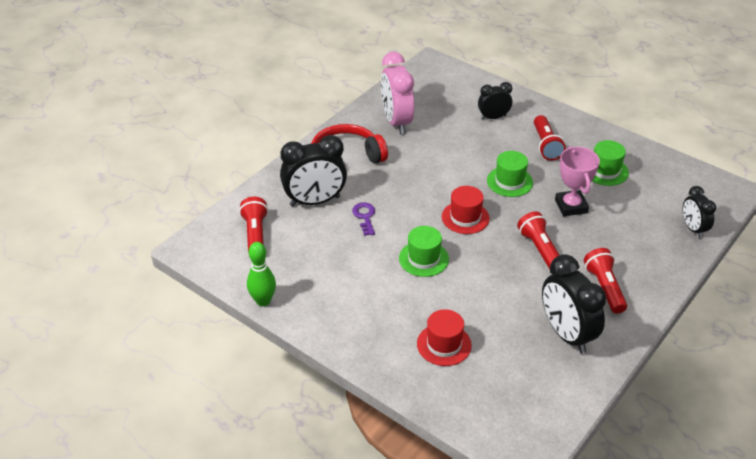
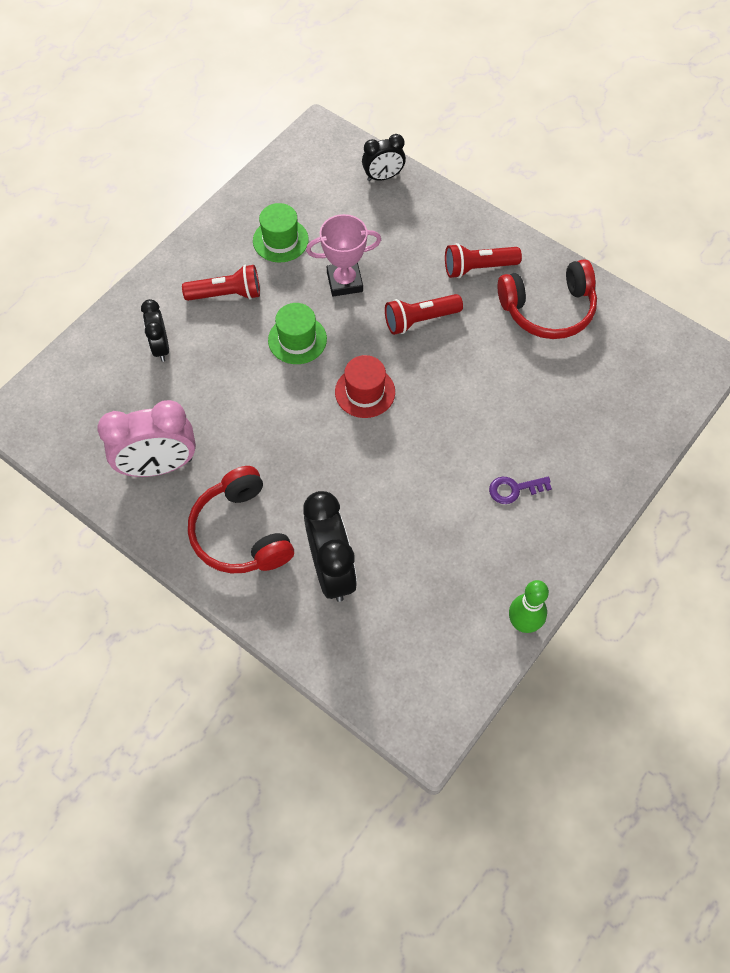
camera: 90 degrees left, 20 degrees up
red flashlight [239,197,268,254] -> none
purple key [352,202,375,236] -> purple key moved to [489,477,552,504]
green hat [399,226,449,277] -> none
red hat [417,309,472,366] -> none
black clock [542,254,606,354] -> red headphones [498,259,597,339]

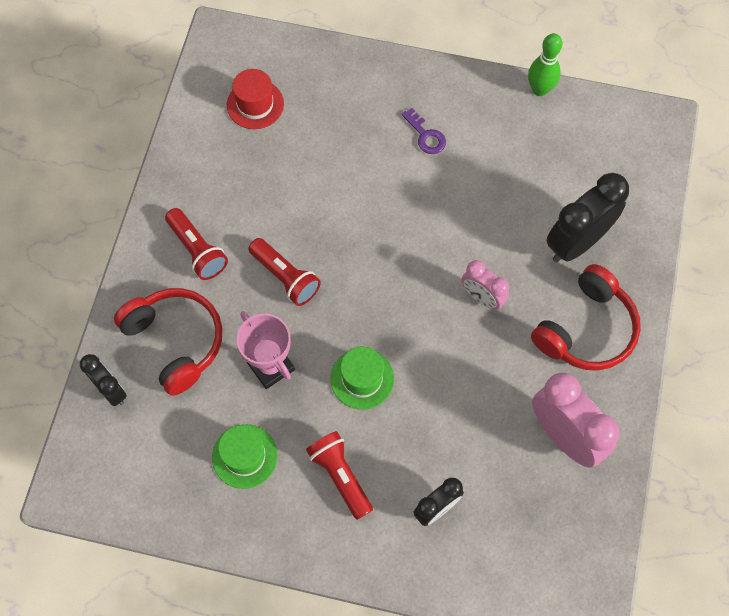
camera: 115 degrees left, 5 degrees up
red hat [335,355,395,418] -> red hat moved to [227,69,284,129]
red headphones [498,259,597,339] -> red headphones moved to [114,288,222,396]
none -> pink clock [462,260,509,310]

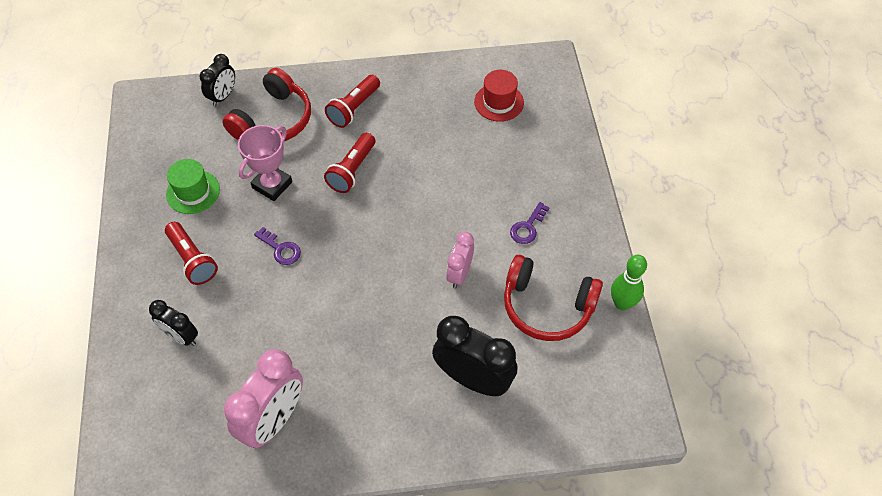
camera: 70 degrees right, 10 degrees down
red flashlight [306,431,373,520] -> red flashlight turned 105 degrees clockwise [165,222,218,285]
green hat [331,347,394,410] -> purple key [254,227,301,265]
pink clock [462,260,509,310] -> pink clock moved to [446,232,474,288]
red headphones [531,264,641,371] -> red headphones moved to [504,255,603,341]

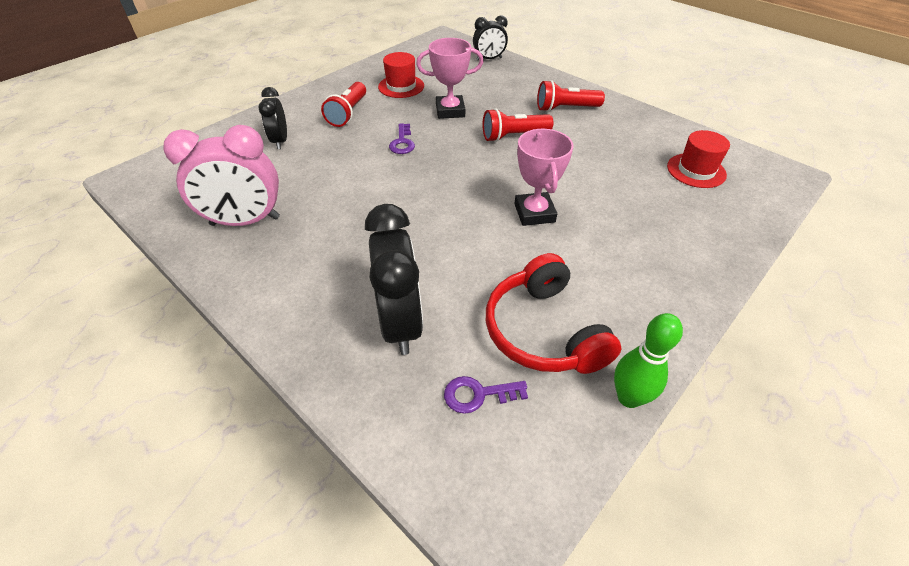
camera: 50 degrees right, 10 degrees down
green hat [166,159,220,214] -> red hat [378,52,424,98]
red headphones [222,68,311,141] -> none
pink clock [446,232,474,288] -> none
purple key [510,202,549,244] -> purple key moved to [444,376,528,414]
none -> pink trophy [514,129,573,226]

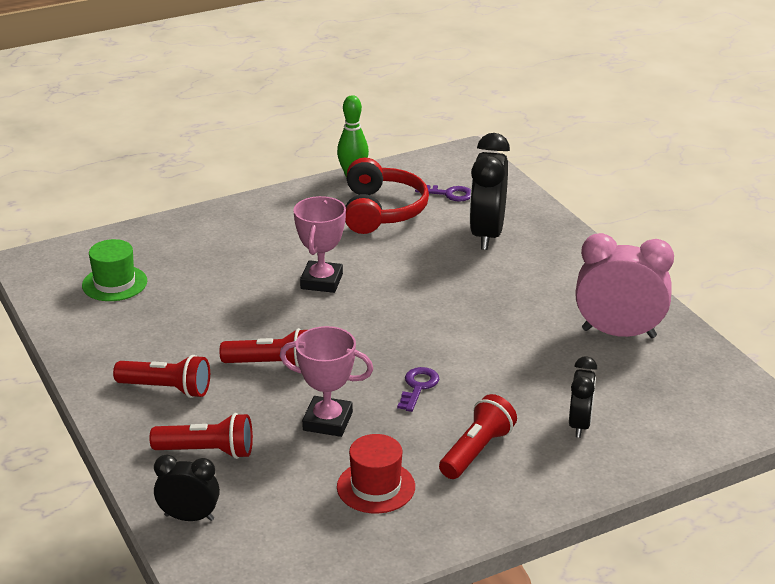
camera: 160 degrees left, 15 degrees down
red hat [667,130,730,188] -> green hat [82,239,147,301]
none -> red flashlight [150,413,253,459]

